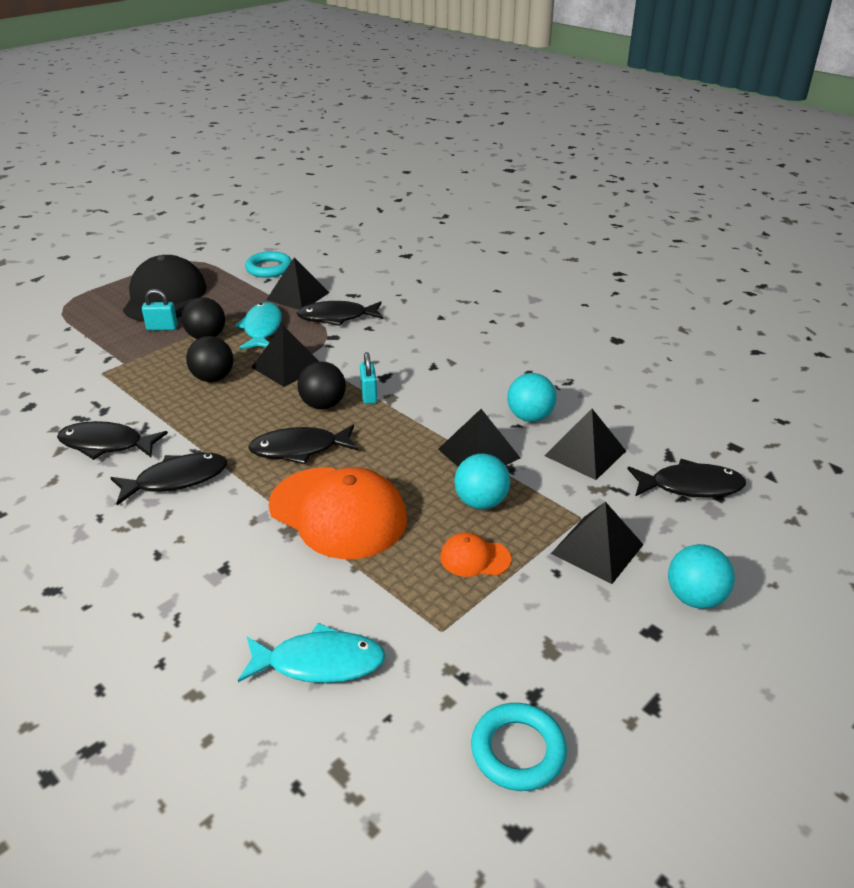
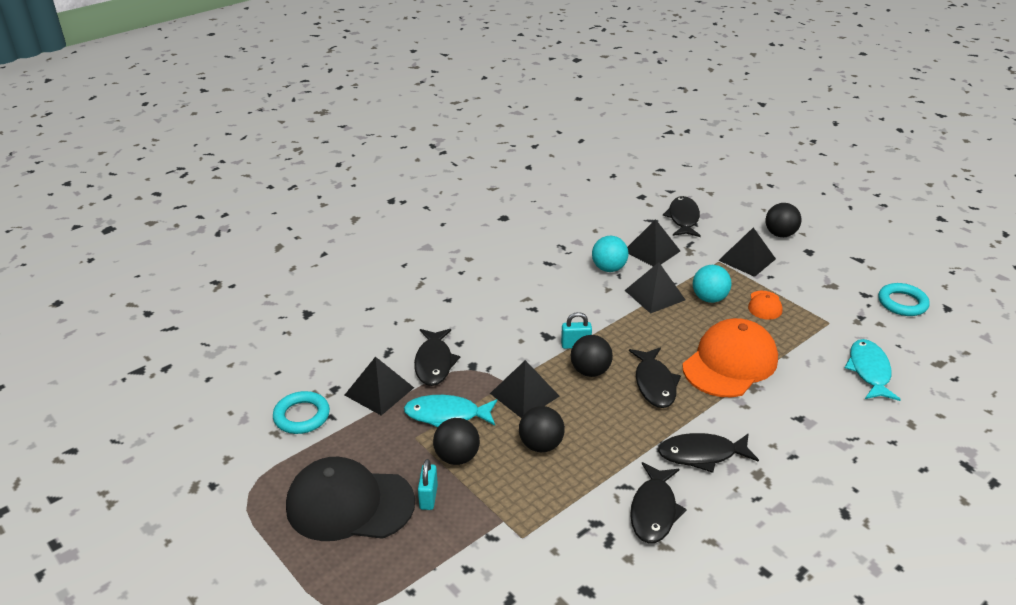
camera: 85 degrees left, 0 degrees up
black fish [110,453,227,505] -> black fish turned 75 degrees counterclockwise [658,433,759,473]
turquoise ball [668,544,735,609] -> black ball [765,203,801,237]

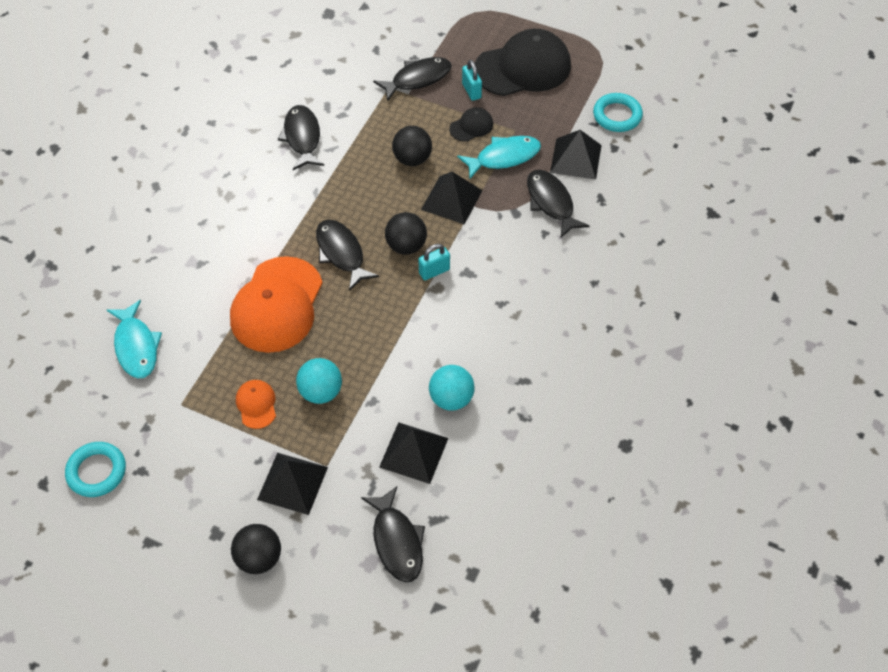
camera: 155 degrees right, 20 degrees up
black ball [433,418,480,465] -> black cap [449,107,493,142]
black pyramid [624,262,685,314] -> none
black fish [658,433,759,473] -> black fish moved to [373,57,452,102]

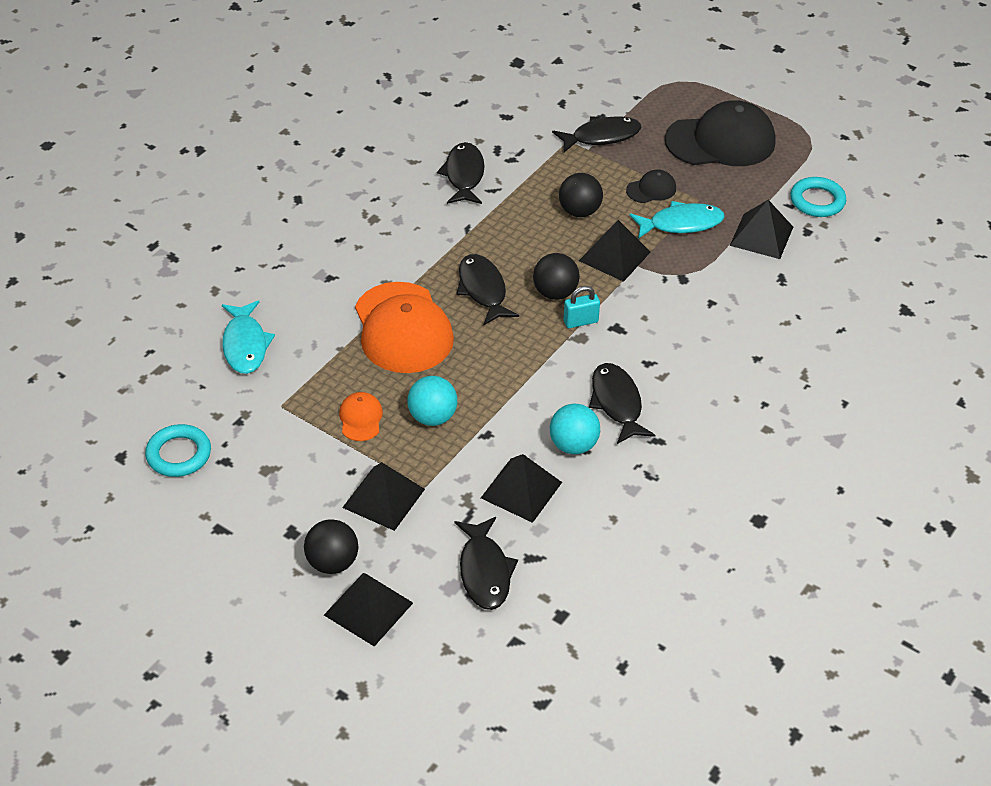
camera: 10 degrees right, 10 degrees down
orange cap [230,256,323,353] -> orange cap turned 45 degrees counterclockwise [355,282,454,373]
turquoise padlock [462,60,482,101] -> none
black fish [527,170,589,238] -> black fish moved to [589,363,655,444]
none -> black pyramid [324,573,413,646]

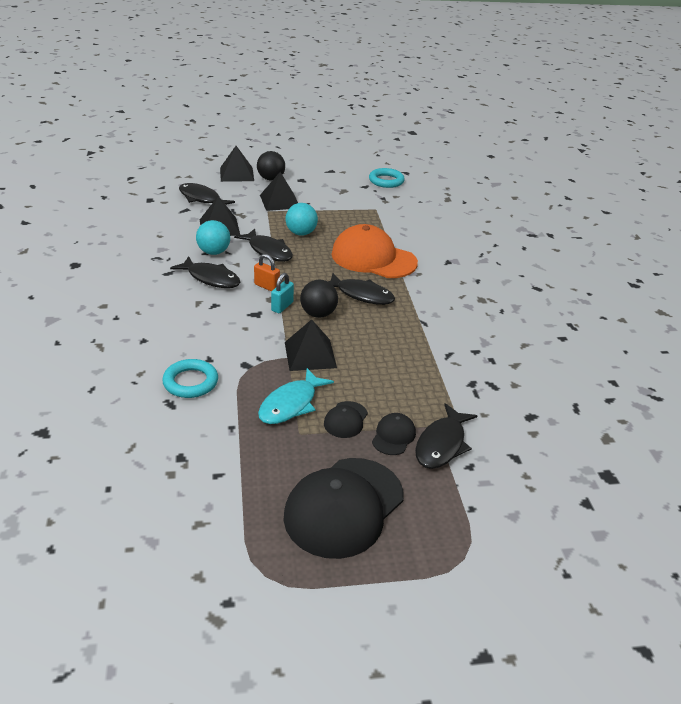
camera: 135 degrees right, 10 degrees down
turquoise fish [222,300,275,374] -> none
orange cap [339,392,383,441] -> none
black fish [437,142,485,204] -> black fish moved to [234,229,293,262]
black ball [559,173,603,217] -> none
black pyramid [730,200,793,259] -> none
turquoise ring [790,177,846,217] -> turquoise ring moved to [162,359,218,398]
none -> orange padlock [254,254,280,292]
none -> black cap [372,413,416,455]

